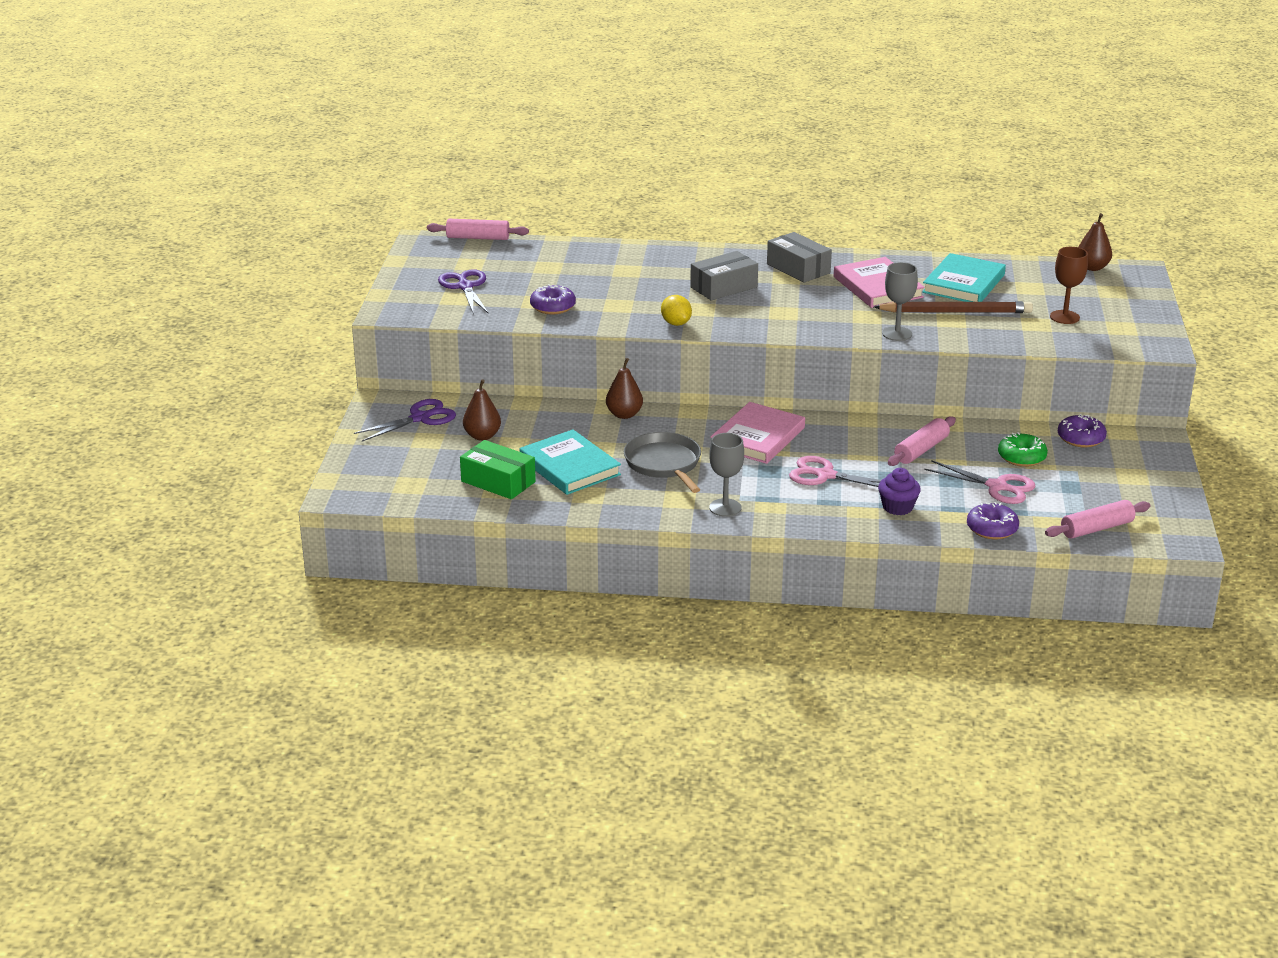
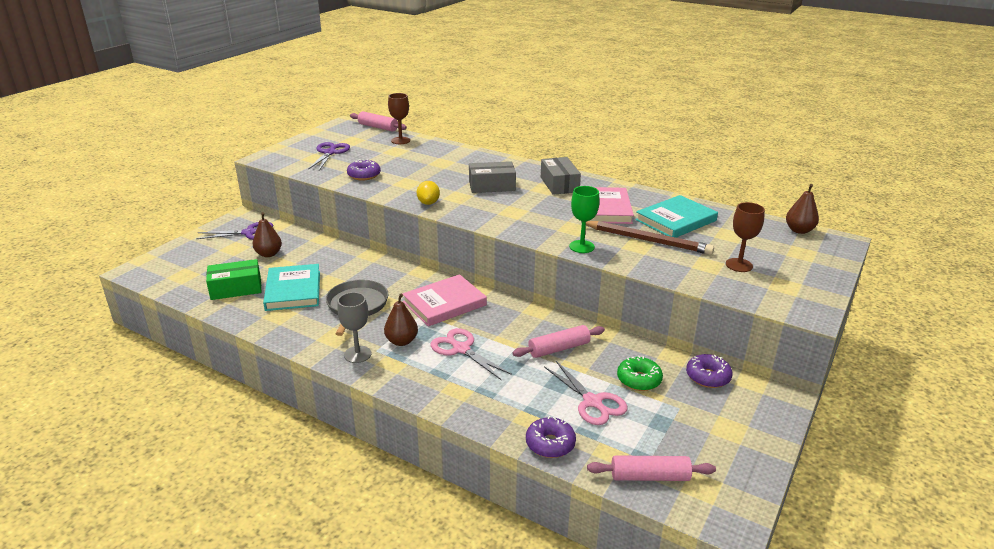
camera: 25 degrees right, 0 degrees up
green box [460,440,536,499] -> green box turned 75 degrees counterclockwise [206,259,261,300]
brown pear [606,358,643,419] -> brown pear moved to [384,294,418,346]
purple cupcake [878,468,921,515] -> none
grey goblet [882,262,918,341] -> green goblet [569,186,600,253]
none -> brown goblet [388,93,410,144]

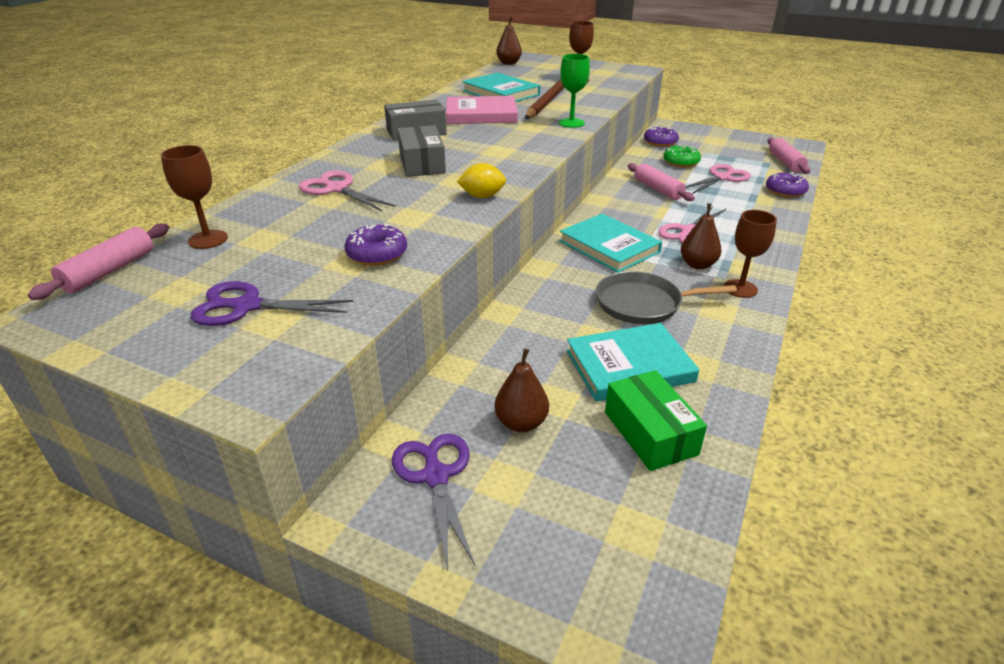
camera: 95 degrees left, 5 degrees up
grey goblet [337,292,371,363] -> brown goblet [724,210,777,298]
pink book [403,274,487,327] -> turquoise book [559,214,662,273]
none -> pink scissors [299,170,396,211]

